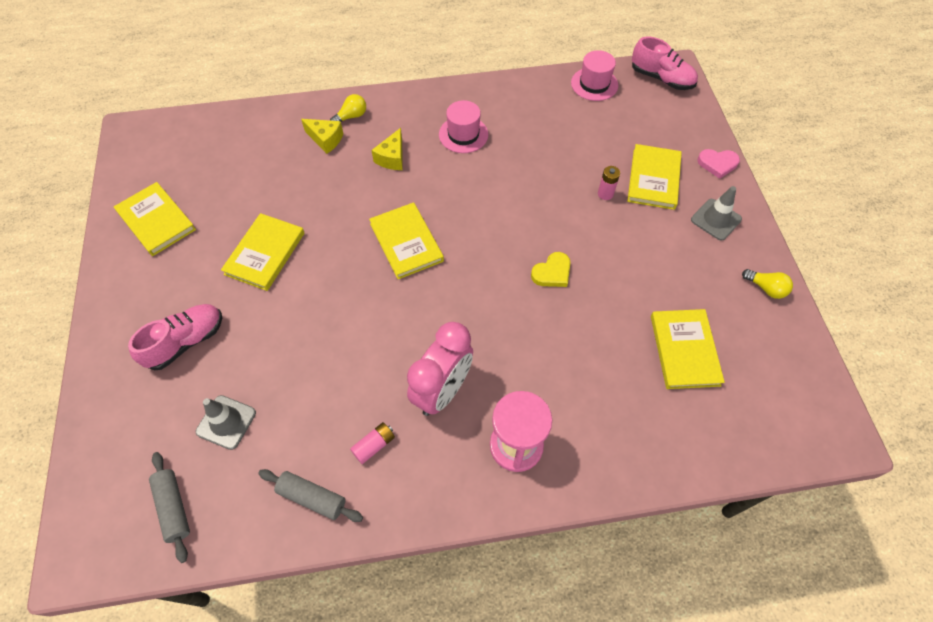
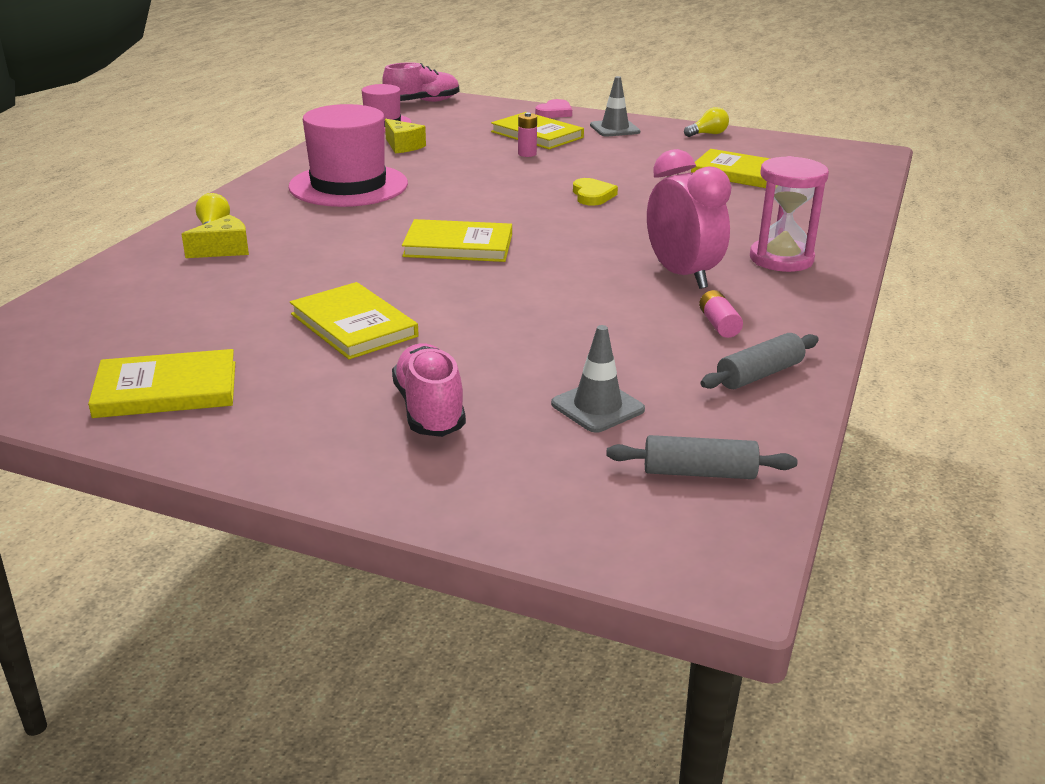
camera: 60 degrees left, 30 degrees down
yellow cheese [372,128,403,170] -> yellow cheese moved to [385,119,426,154]
pink hat [439,100,488,153] -> pink hat [288,104,408,207], size x1.77

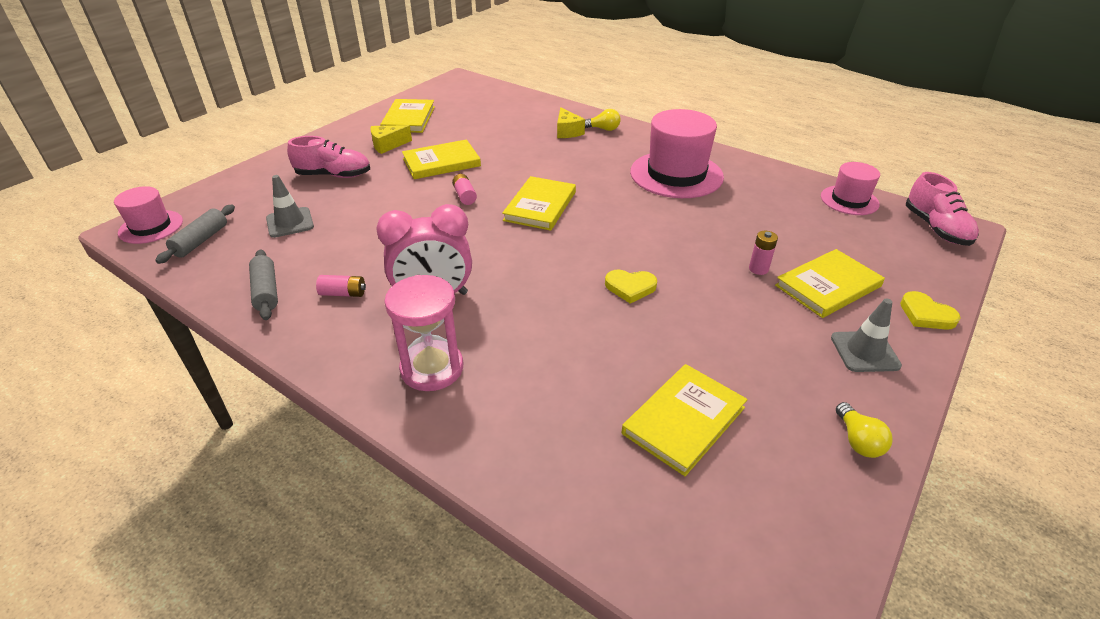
camera: 105 degrees right, 10 degrees up
yellow cheese [385,119,426,154] -> yellow cheese moved to [370,125,412,154]
pink heart [535,99,572,118] -> yellow heart [900,291,961,330]
none -> pink hat [114,186,183,244]
none -> pink battery [452,174,477,205]

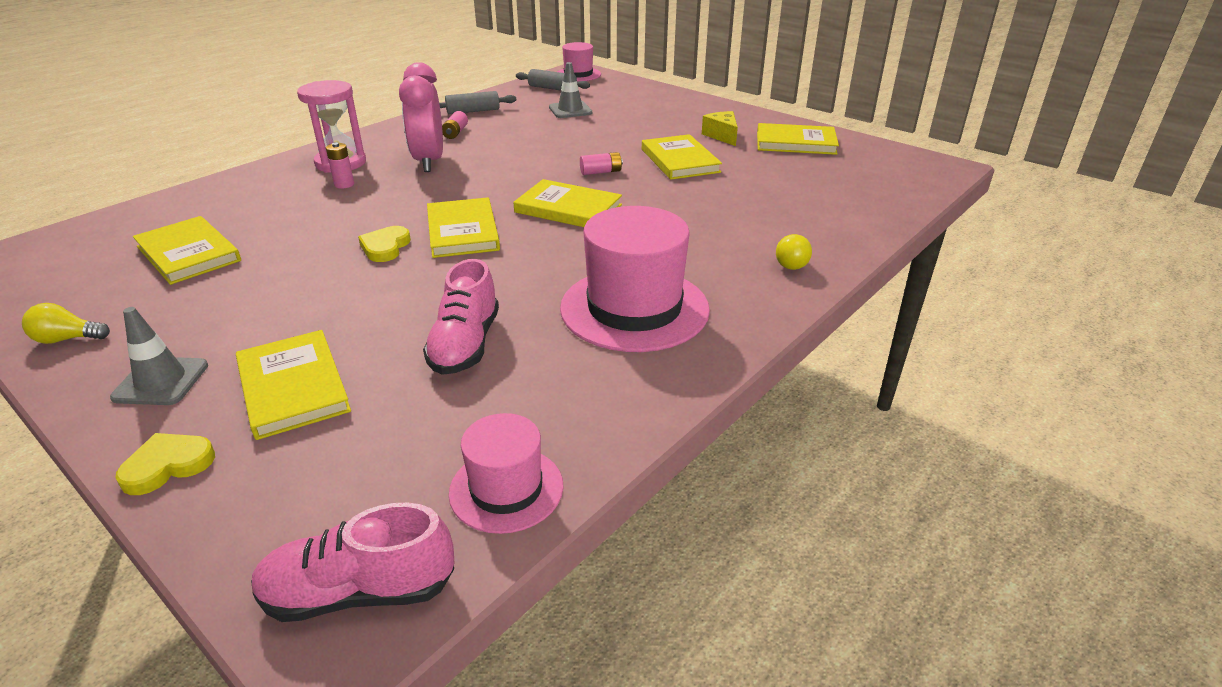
camera: 95 degrees right, 5 degrees down
pink shoe [287,136,370,178] -> pink shoe moved to [423,259,499,375]
yellow cheese [557,107,585,138] -> none
pink battery [749,231,778,275] -> pink battery moved to [326,142,354,189]
none -> yellow book [427,197,500,258]

